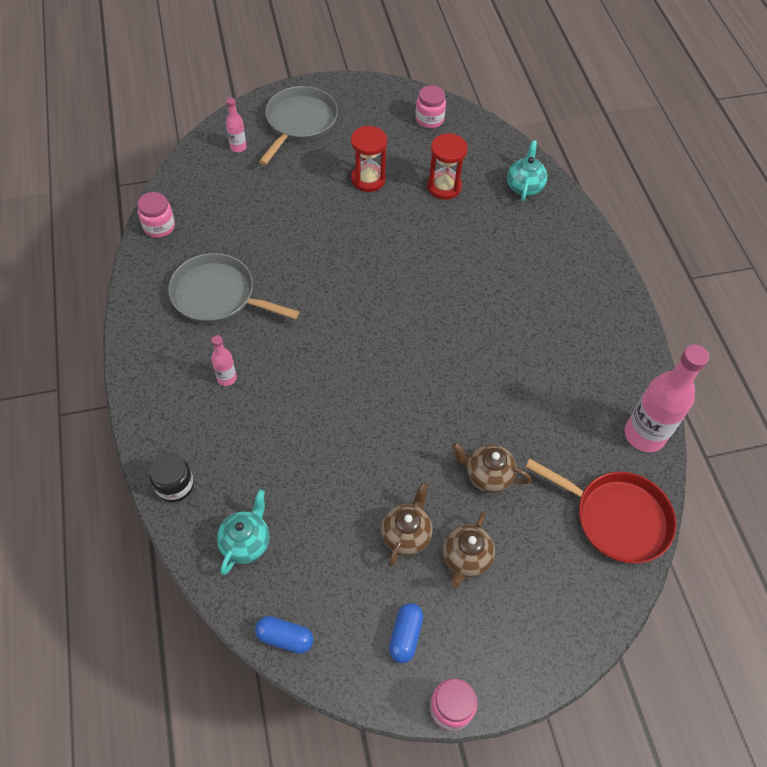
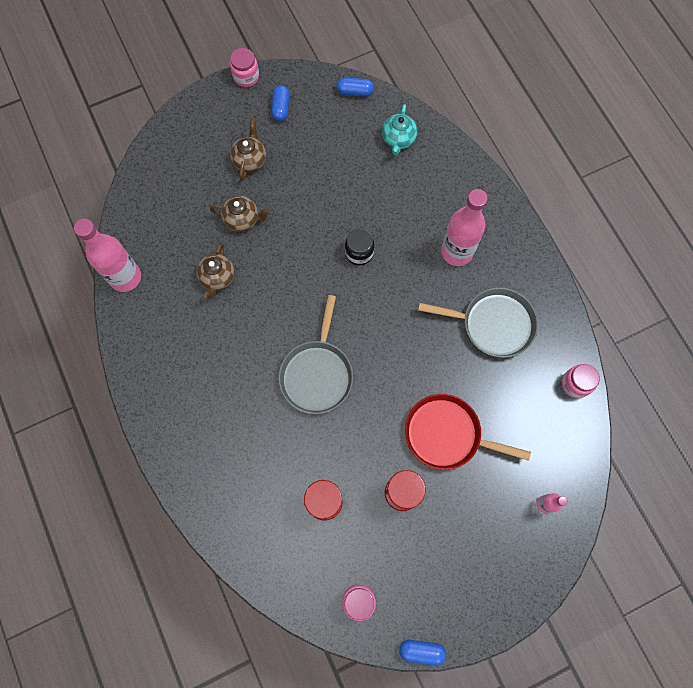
camera: 170 degrees right, 15 degrees up
black jar [149,452,194,502] -> black jar moved to [345,229,374,266]
pink bottle [211,335,237,386] -> pink bottle [441,189,487,266], size x2.08
grey pan [259,86,338,165] -> grey pan moved to [278,295,353,414]
brown teapot [381,482,433,567] -> brown teapot moved to [196,243,235,299]
turquoise teapot [507,140,547,201] -> none
red pan [525,458,677,563] -> red pan moved to [405,394,531,470]
none -> blue capsule [399,640,446,666]

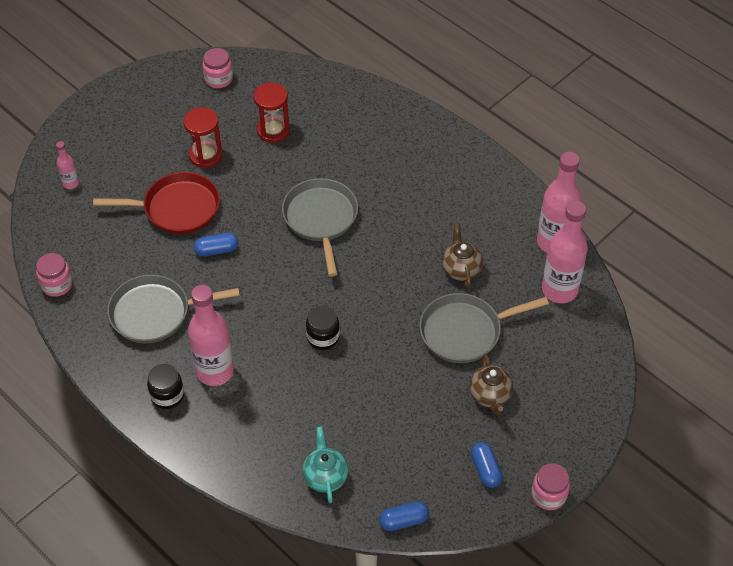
camera: 160 degrees right, 20 degrees down
brown teapot [210,196,270,232] -> grey pan [419,293,549,363]
blue capsule [399,640,446,666] -> blue capsule moved to [194,233,238,257]
none -> black jar [147,364,184,409]
none -> pink bottle [542,201,588,303]

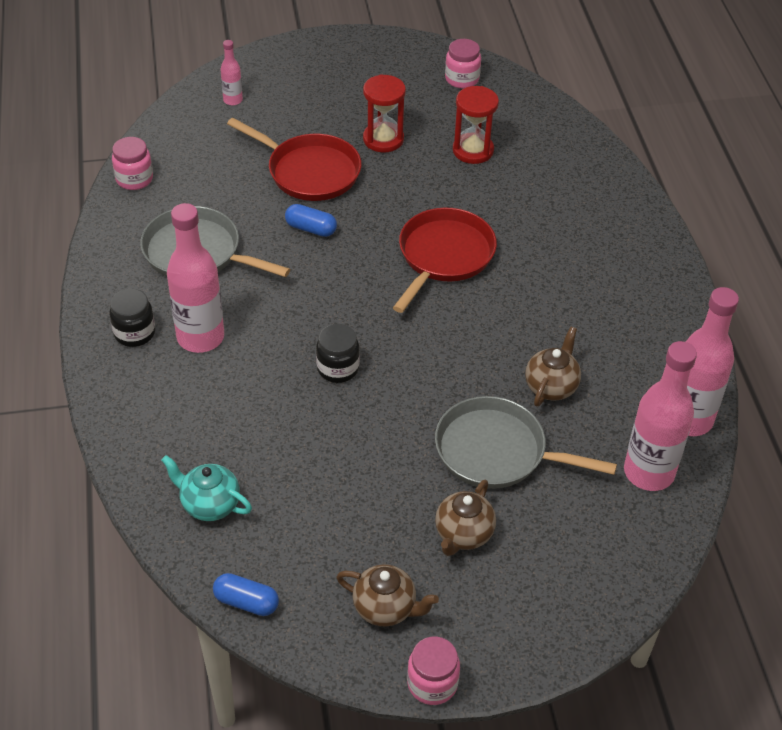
camera: 35 degrees right, 5 degrees down
grey pan [282,178,358,277] -> red pan [393,208,497,313]
turquoise teapot [303,426,348,503] -> turquoise teapot turned 90 degrees counterclockwise [161,455,252,521]
blue capsule [471,442,503,488] -> brown teapot [336,564,439,626]

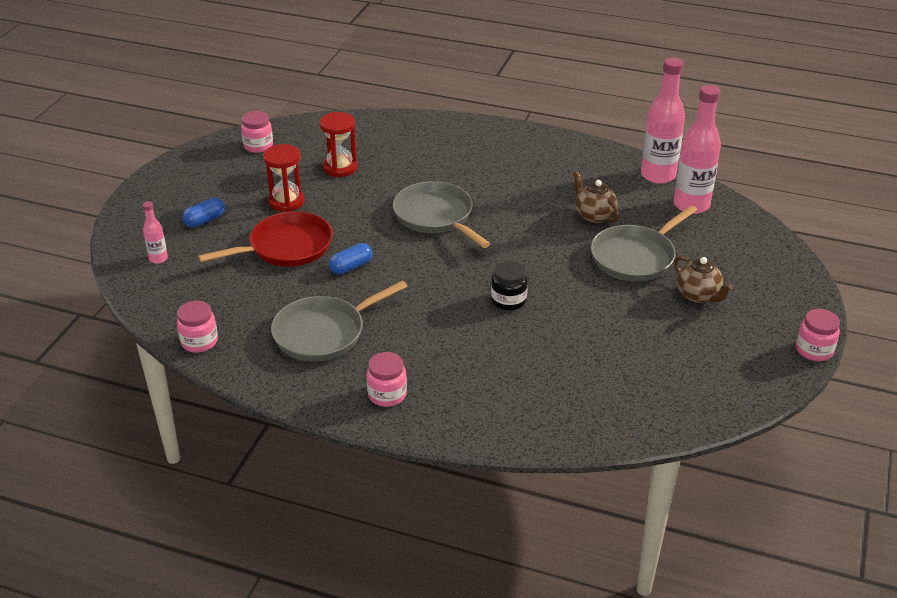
camera: 60 degrees left, 10 degrees down
black jar [109,289,155,347] -> pink jar [366,352,407,407]
turquoise teapot [161,455,252,521] -> none
pink bottle [167,203,224,353] -> none
blue capsule [213,573,279,616] -> blue capsule moved to [182,198,225,227]
brown teapot [336,564,439,626] -> none
red pan [393,208,497,313] -> grey pan [393,181,490,248]

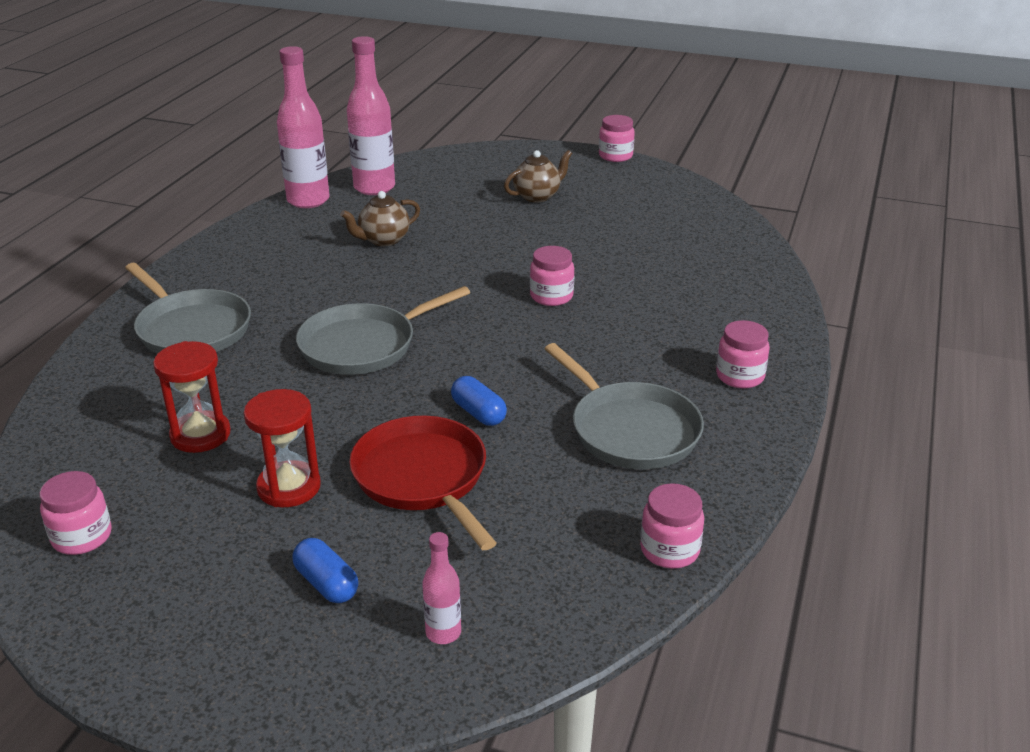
camera: 90 degrees left, 5 degrees down
black jar [491,261,528,311] -> pink jar [530,246,574,306]
grey pan [591,205,697,282] -> grey pan moved to [125,263,251,354]

